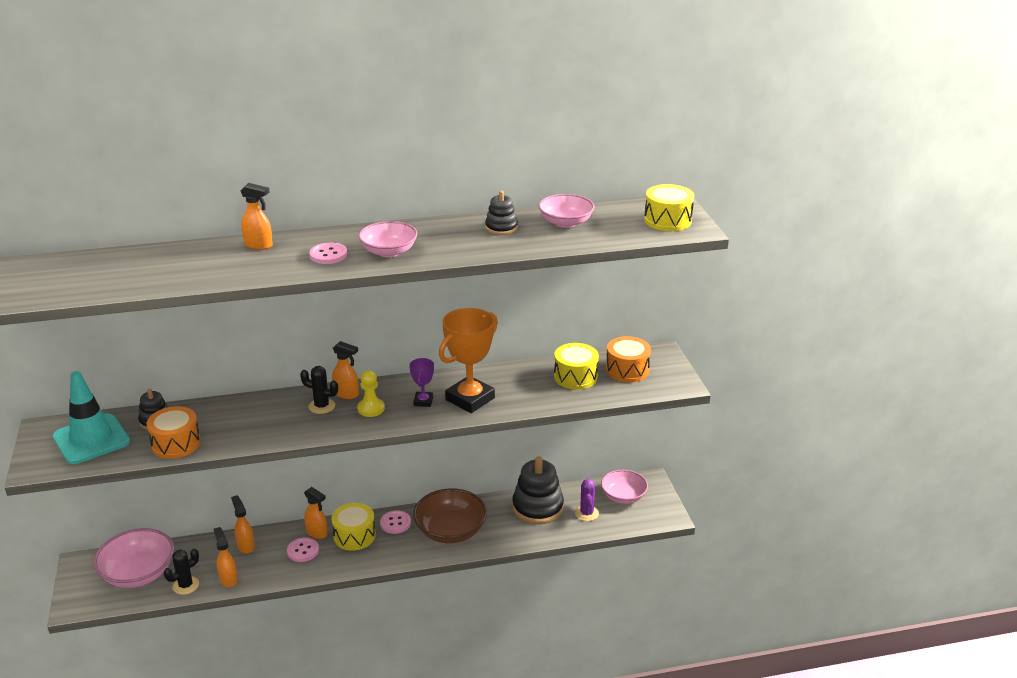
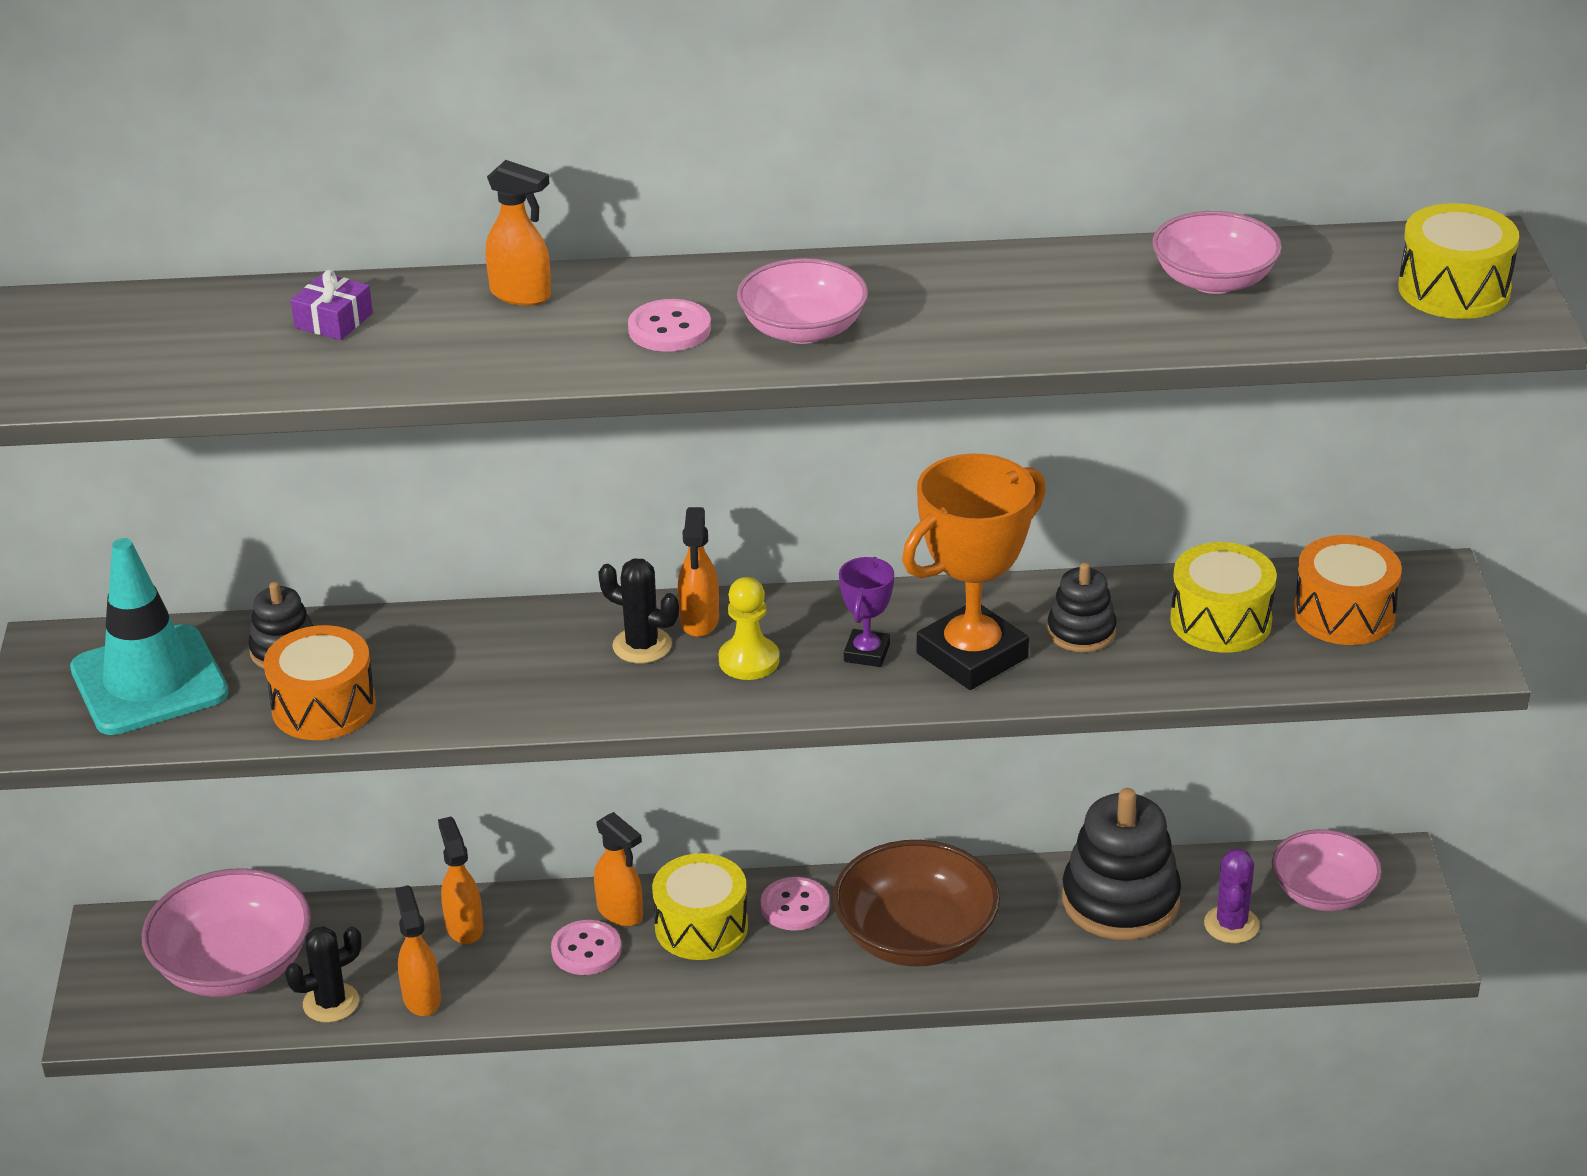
camera: 10 degrees right, 5 degrees up
orange spray bottle [332,341,359,399] -> orange spray bottle turned 60 degrees clockwise [678,507,719,637]
black stacking toy [485,191,518,235] -> black stacking toy moved to [1047,562,1117,652]
none -> purple gift [291,270,373,340]

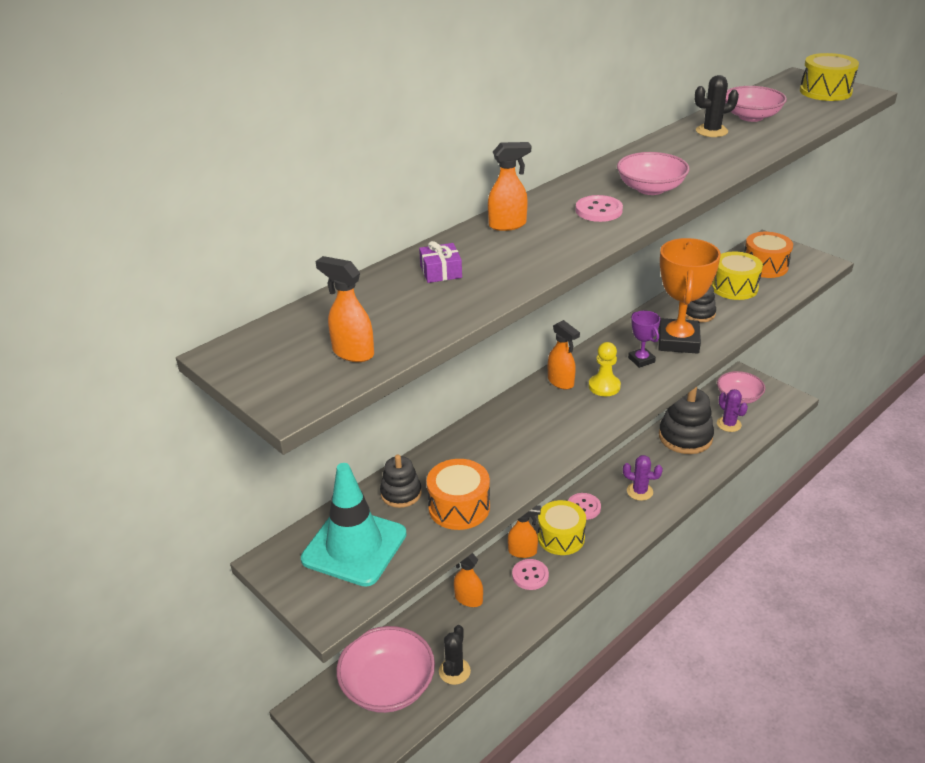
camera: 40 degrees left, 0 degrees up
orange spray bottle [395,885,441,1016] -> orange spray bottle moved to [316,256,374,362]
black cactus [598,559,679,664] -> black cactus moved to [695,75,739,137]
brown bowl [833,840,1000,967] -> purple cactus [623,455,663,501]

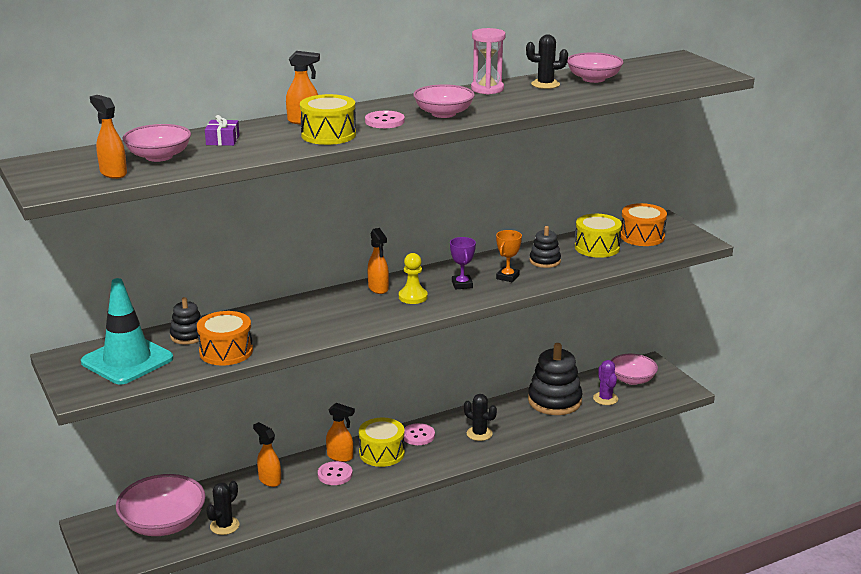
camera: 15 degrees right, 10 degrees down
purple cactus [623,455,663,501] -> black cactus [464,394,497,441]
orange trophy [658,238,721,354] -> orange trophy [496,230,522,282], size x0.48
yellow drum [800,53,859,101] -> yellow drum moved to [300,94,356,145]
none -> pink bowl [123,124,191,162]
none -> pink hourglass [471,28,506,94]

